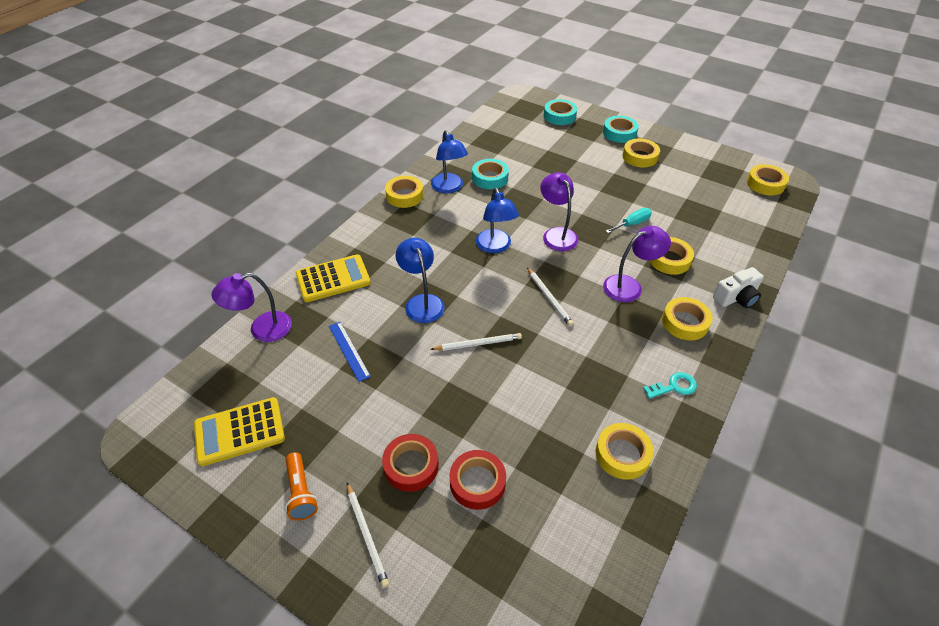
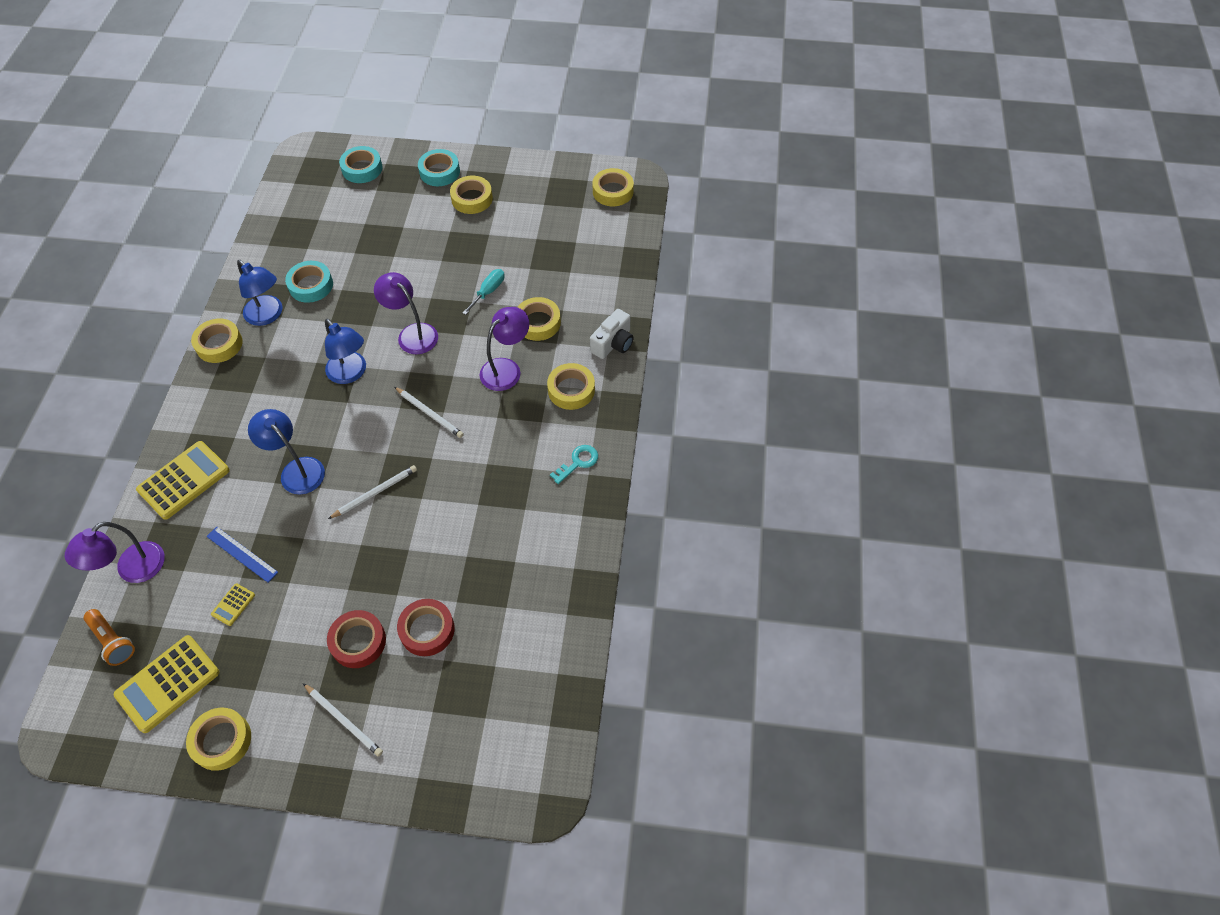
camera: 25 degrees left, 10 degrees up
orange flashlight [285,452,318,521] -> orange flashlight moved to [84,609,135,666]
yellow tape [596,423,654,480] -> yellow tape moved to [186,708,251,771]
none -> yellow calculator [211,583,255,626]

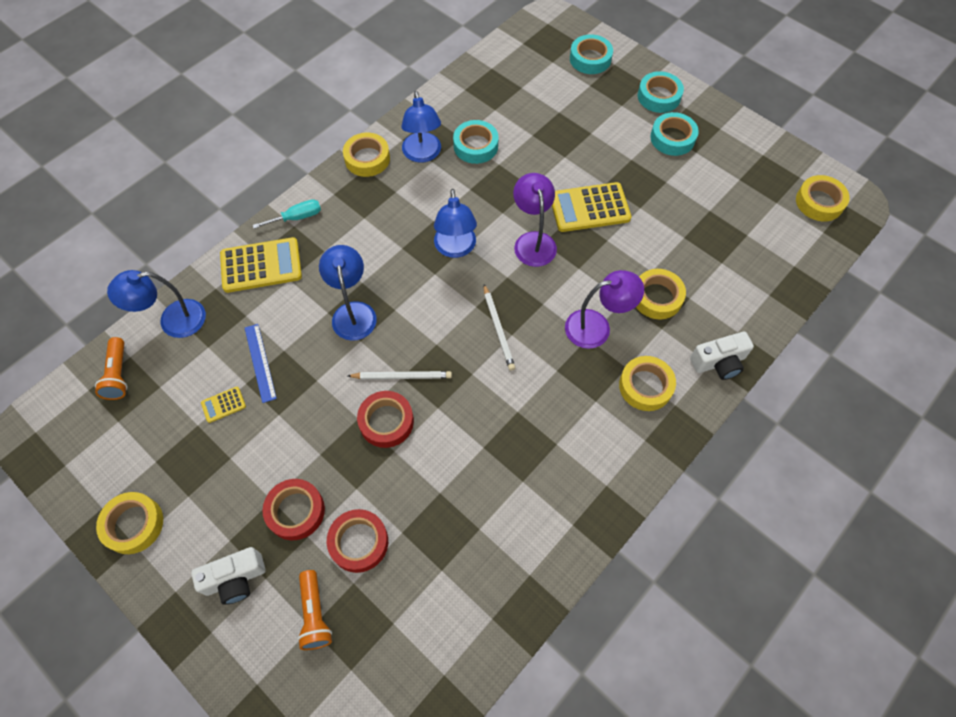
camera: 35 degrees right, 5 degrees up
purple lamp [65,522,165,583] -> blue lamp [107,270,206,338]
yellow calculator [114,635,219,733] -> yellow calculator moved to [552,182,631,232]
white pencil [303,683,383,757] -> white camera [191,547,265,605]
yellow tape [450,176,493,214] -> turquoise tape [650,112,699,156]
turquoise screwdriver [463,269,504,315] -> turquoise screwdriver moved to [253,199,321,229]
turquoise key [550,445,598,484] -> none
none -> orange flashlight [297,570,332,650]
none -> red tape [357,391,414,448]

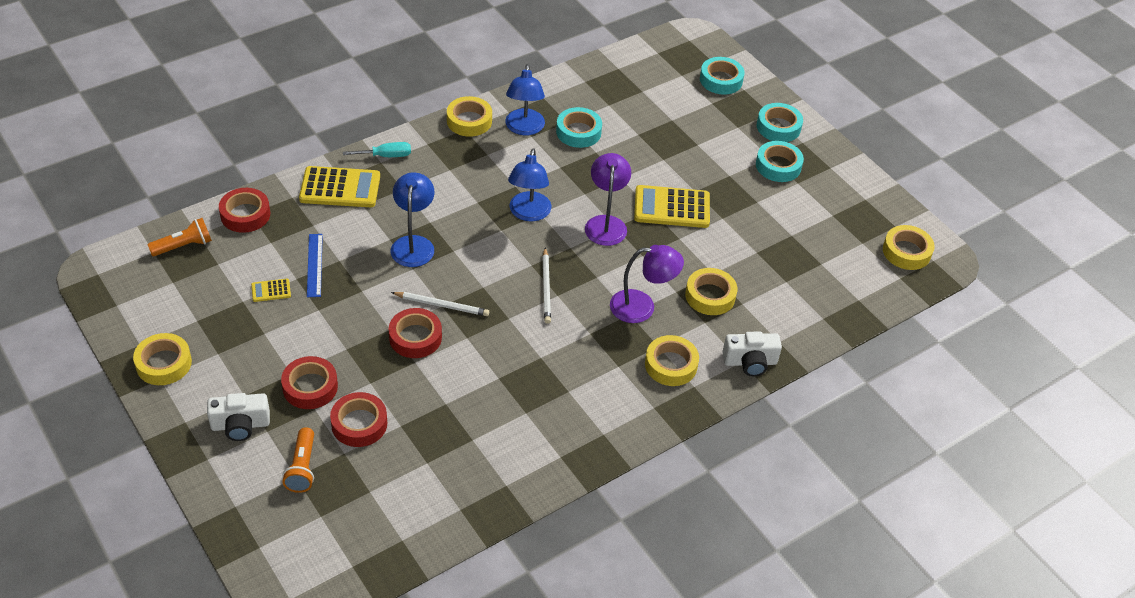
camera: 10 degrees right, 15 degrees down
orange flashlight [95,337,128,400] -> orange flashlight turned 120 degrees counterclockwise [147,218,212,256]
blue lamp [107,270,206,338] -> red tape [219,188,270,233]

